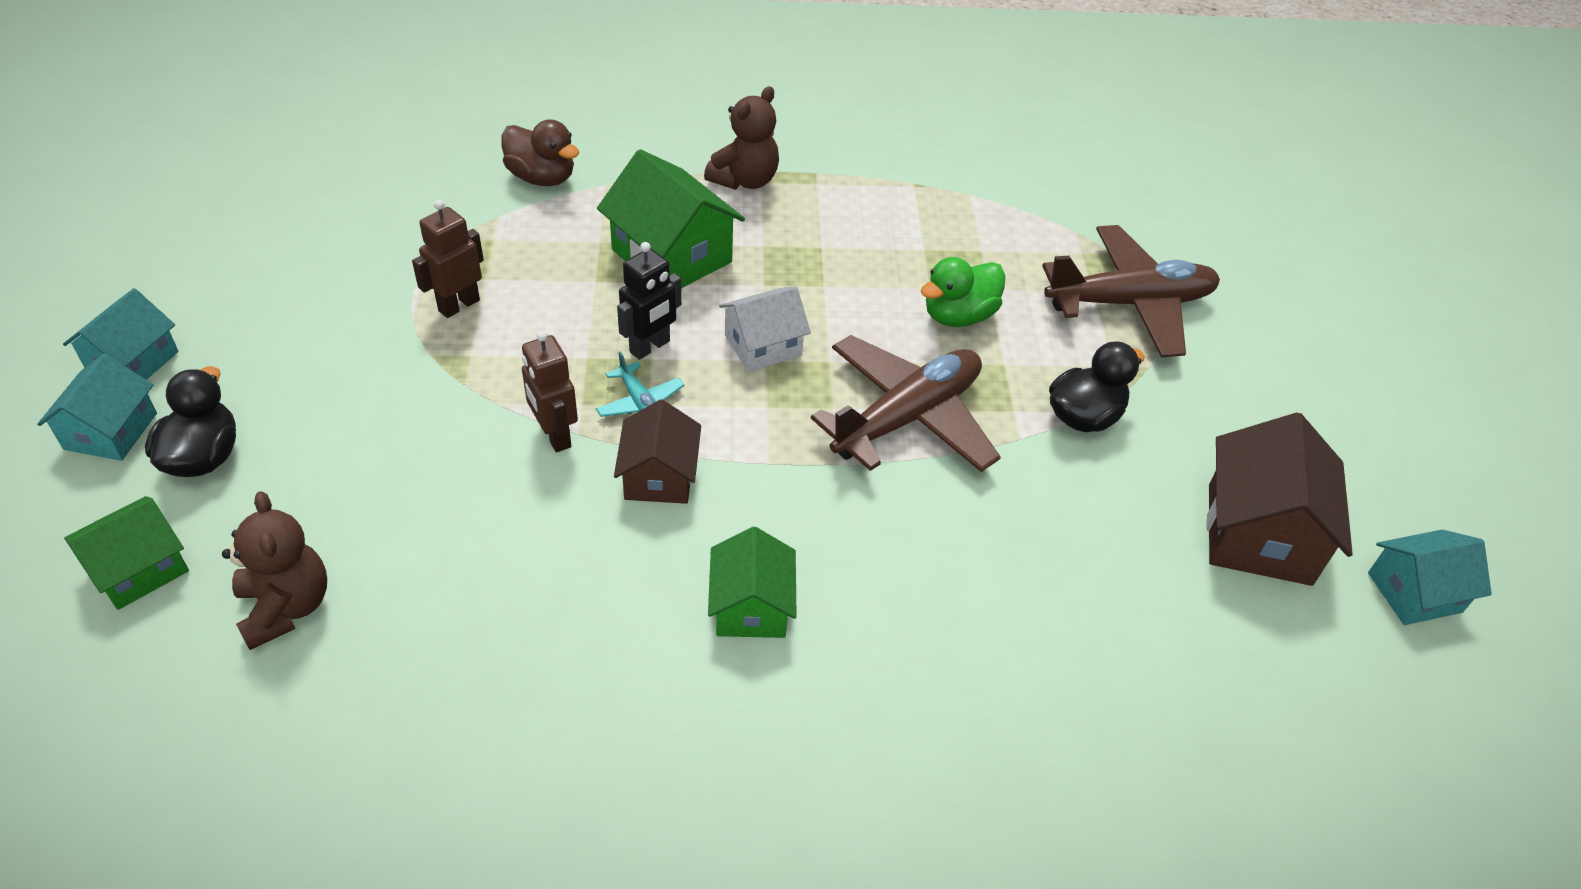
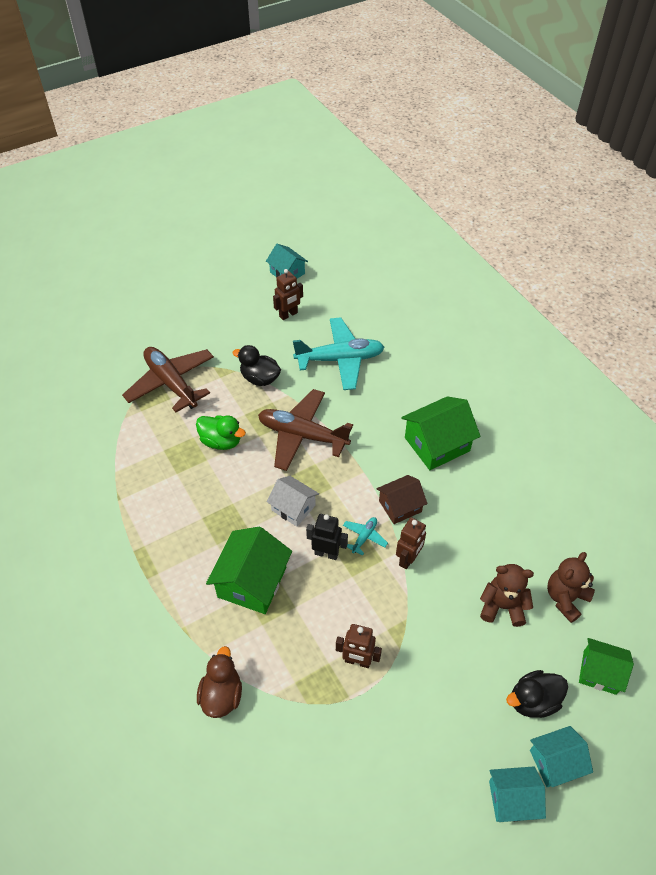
camera: 115 degrees left, 5 degrees up
brown teddy bear [704,86,779,190] -> brown teddy bear moved to [480,564,534,627]
green house [708,527,797,638] -> green house [401,396,481,470], size x1.59
brown house [1207,413,1353,586] -> brown robot [273,269,303,320]
none -> turquoise plane [293,317,384,390]

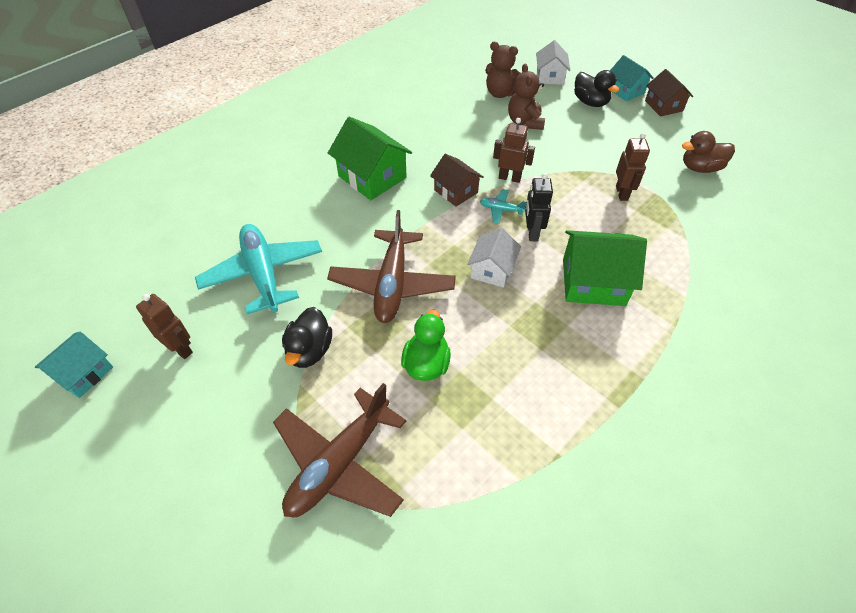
camera: 105 degrees left, 0 degrees up
brown duck [197,646,242,718] -> brown duck moved to [682,131,735,173]
turquoise house [489,766,546,822] -> brown house [645,69,693,117]
green house [579,638,634,695] -> white house [536,40,570,85]

